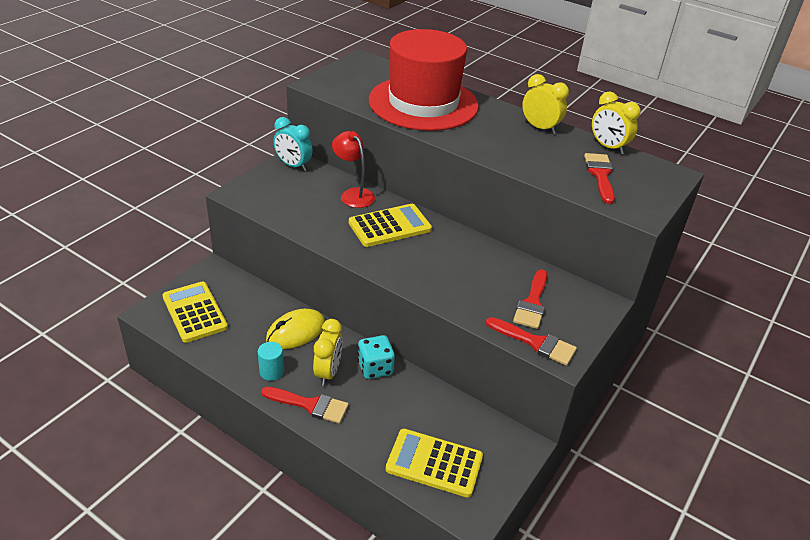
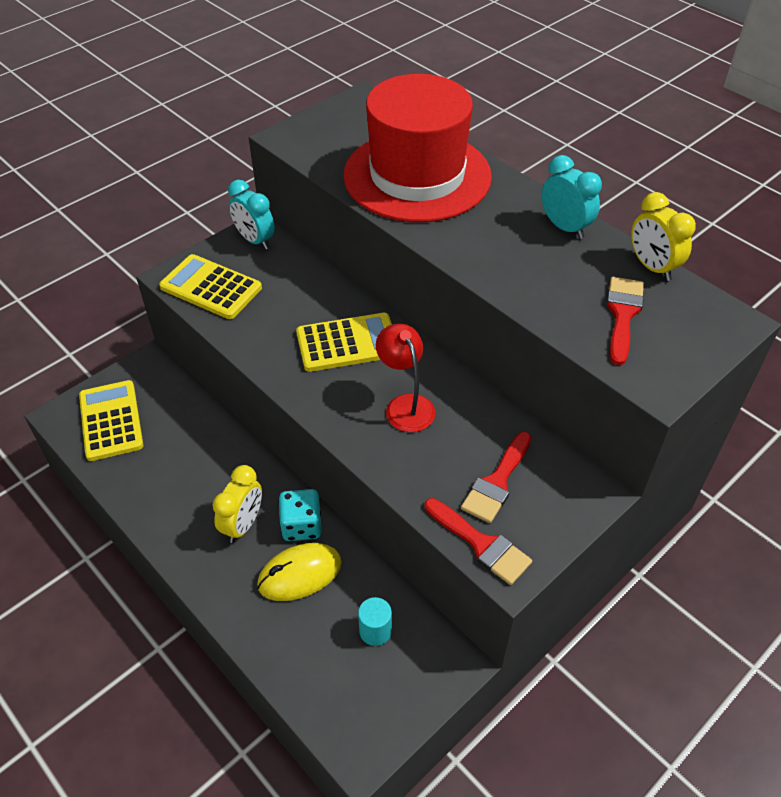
camera: 15 degrees right, 10 degrees up
turquoise cylinder [258,342,284,381] -> turquoise cylinder moved to [358,597,392,646]
red brush [261,387,349,424] -> none
yellow mouse [266,309,325,349] -> yellow mouse moved to [257,543,342,601]
red lamp [332,131,375,208] -> red lamp moved to [376,324,435,432]
yellow calculator [386,429,483,498] -> yellow calculator moved to [159,254,262,319]
yellow clock [522,74,569,134] -> turquoise clock [541,155,602,239]

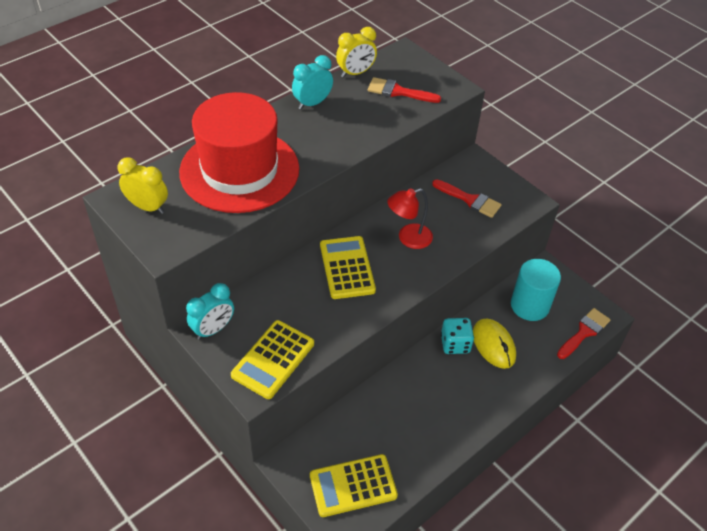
camera: 90 degrees left, 0 degrees up
yellow clock [213,465,262,543] -> yellow clock moved to [117,157,168,214]
turquoise cylinder [358,597,392,646] -> turquoise cylinder [511,259,561,321], size x1.93
red brush [425,498,532,585] -> red brush moved to [557,308,611,359]

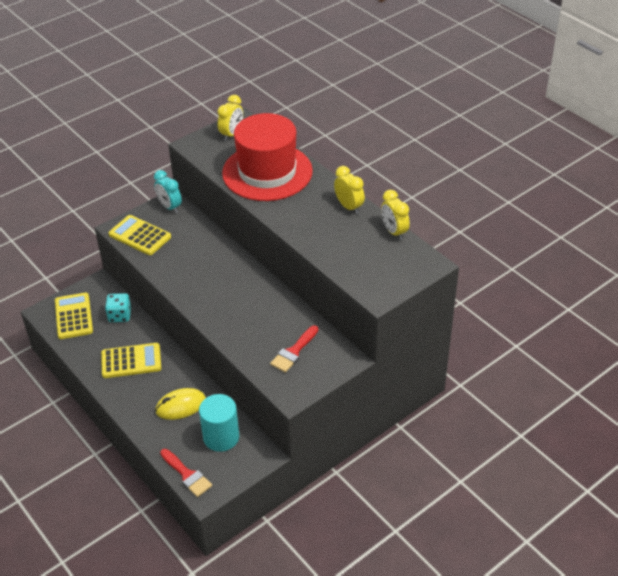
camera: 95 degrees right, 5 degrees down
turquoise clock [292,55,333,109] -> yellow clock [334,166,365,214]
yellow calculator [320,236,376,299] -> yellow calculator moved to [101,343,161,378]
red brush [368,77,441,103] -> none
red lamp [387,188,433,249] -> none
turquoise dice [441,318,474,354] -> turquoise dice moved to [105,293,131,322]

